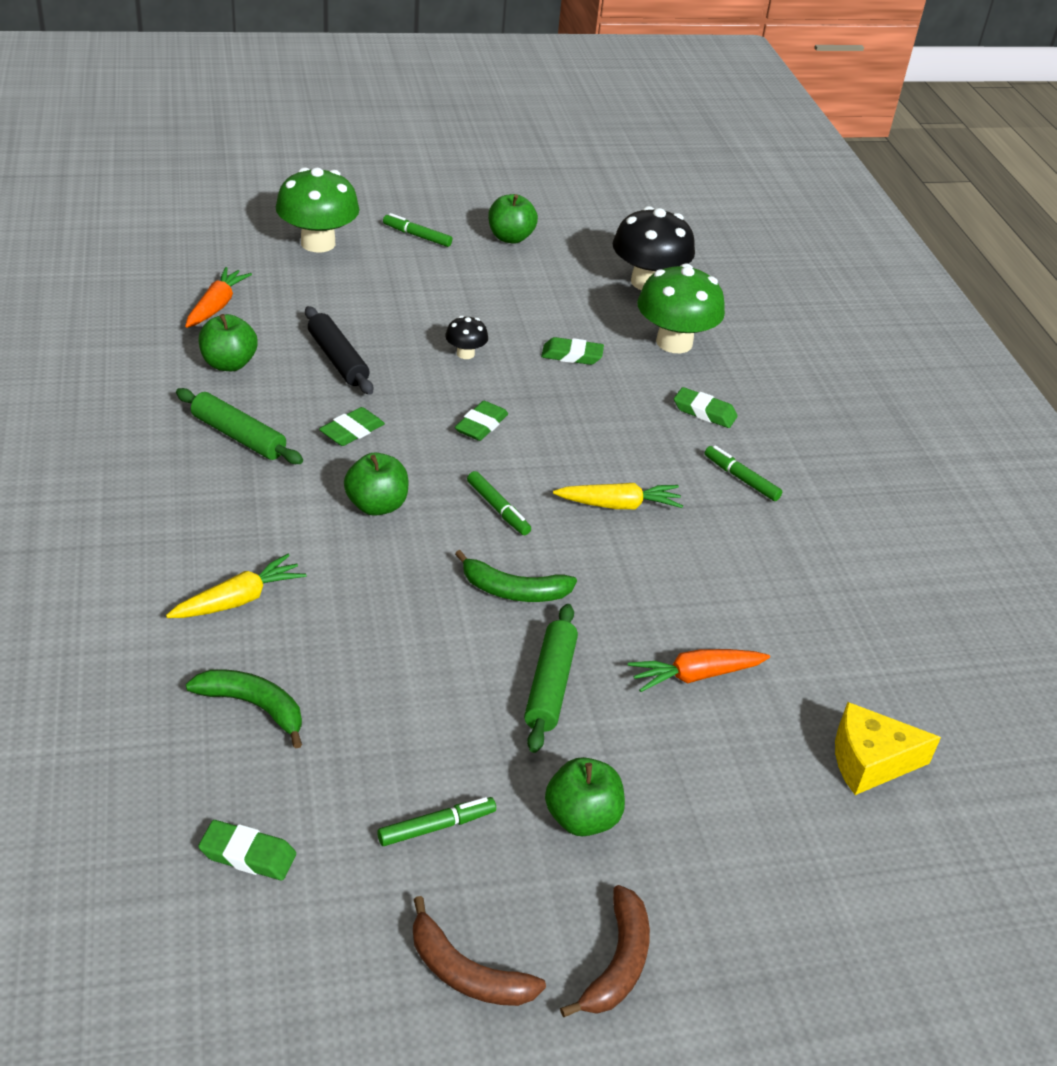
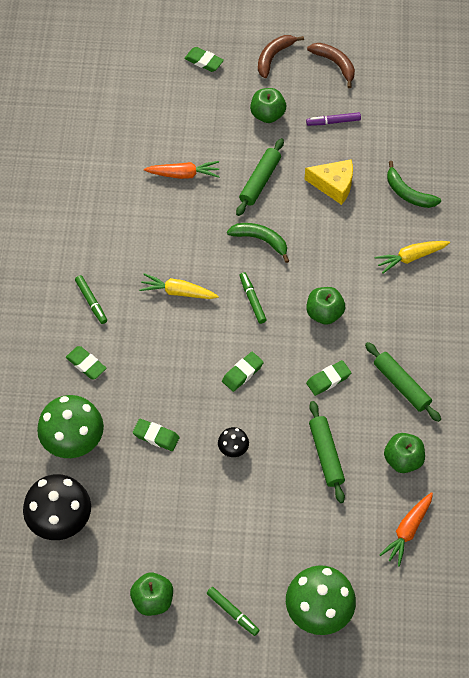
camera: 160 degrees left, 20 degrees up
green eraser [198,820,296,880] -> green eraser moved to [184,47,224,72]
black rolling pin [305,306,373,395] -> green rolling pin [309,401,345,503]
green marker [377,797,496,846] -> purple marker [306,112,361,126]
yellow cheese [835,702,941,795] -> yellow cheese moved to [304,159,353,205]

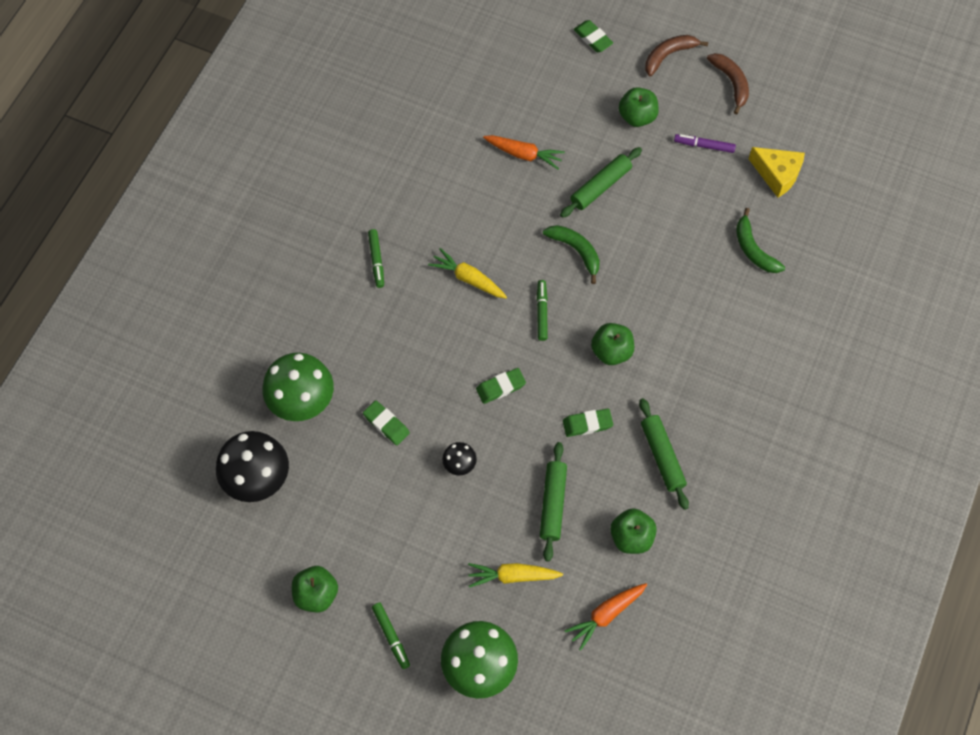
camera: 20 degrees right, 5 degrees up
green eraser [66,346,107,379] -> none
yellow cheese [304,159,353,205] -> yellow cheese moved to [749,147,805,198]
yellow carrot [375,241,450,274] -> yellow carrot moved to [468,563,563,588]

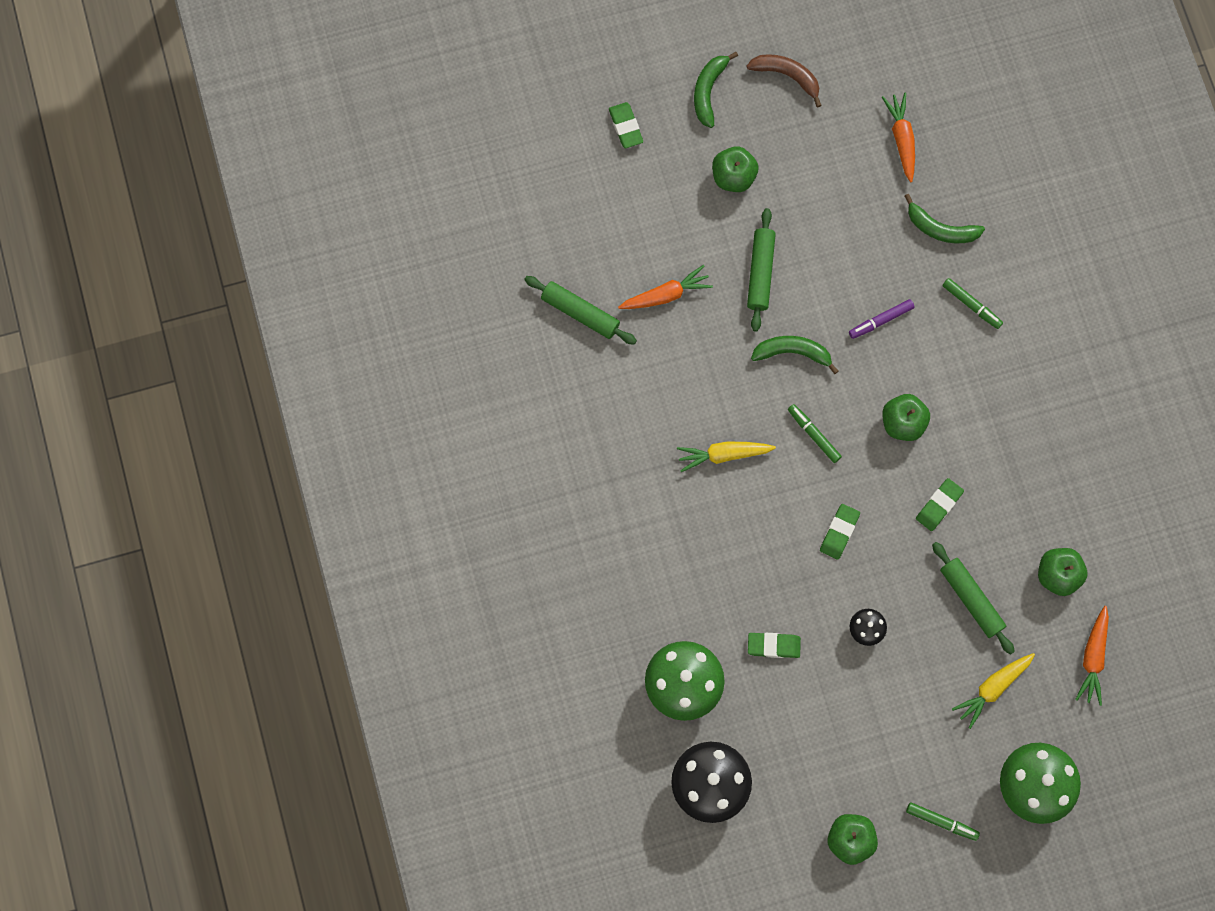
camera: 40 degrees left, 10 degrees up
green marker [368,229,384,288] -> green marker moved to [942,278,1003,329]
green eraser [574,20,613,52] -> green eraser turned 60 degrees clockwise [609,102,643,148]
green rolling pin [639,398,689,510] -> green rolling pin moved to [524,276,637,345]
brown banana [645,35,708,76] -> green banana [694,52,738,128]
purple marker [674,134,736,153] -> purple marker moved to [849,299,914,339]
yellow cheese [749,147,805,198] -> orange carrot [882,93,915,183]

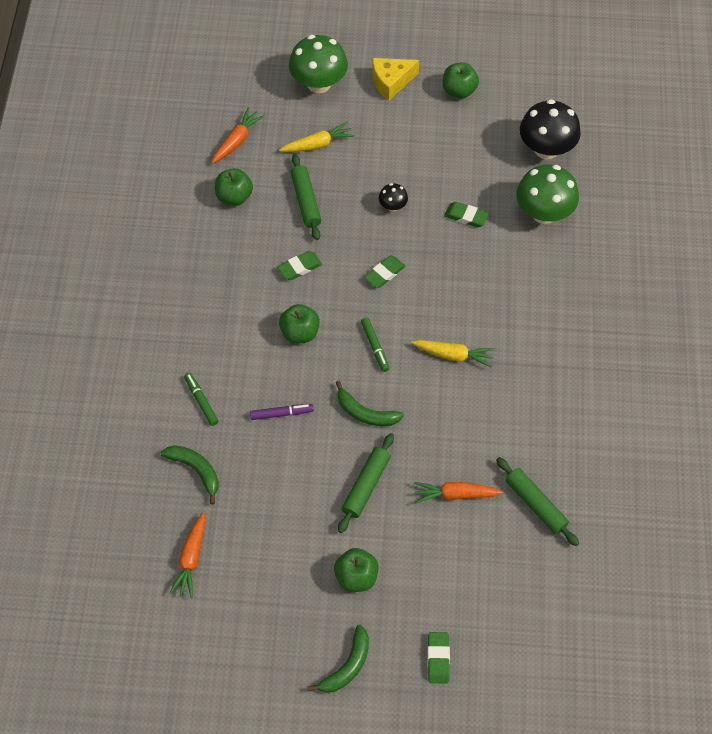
camera: 160 degrees left, 15 degrees down
brown banana [746,54,822,108] -> none
green marker [906,802,980,841] -> yellow cheese [372,58,419,101]

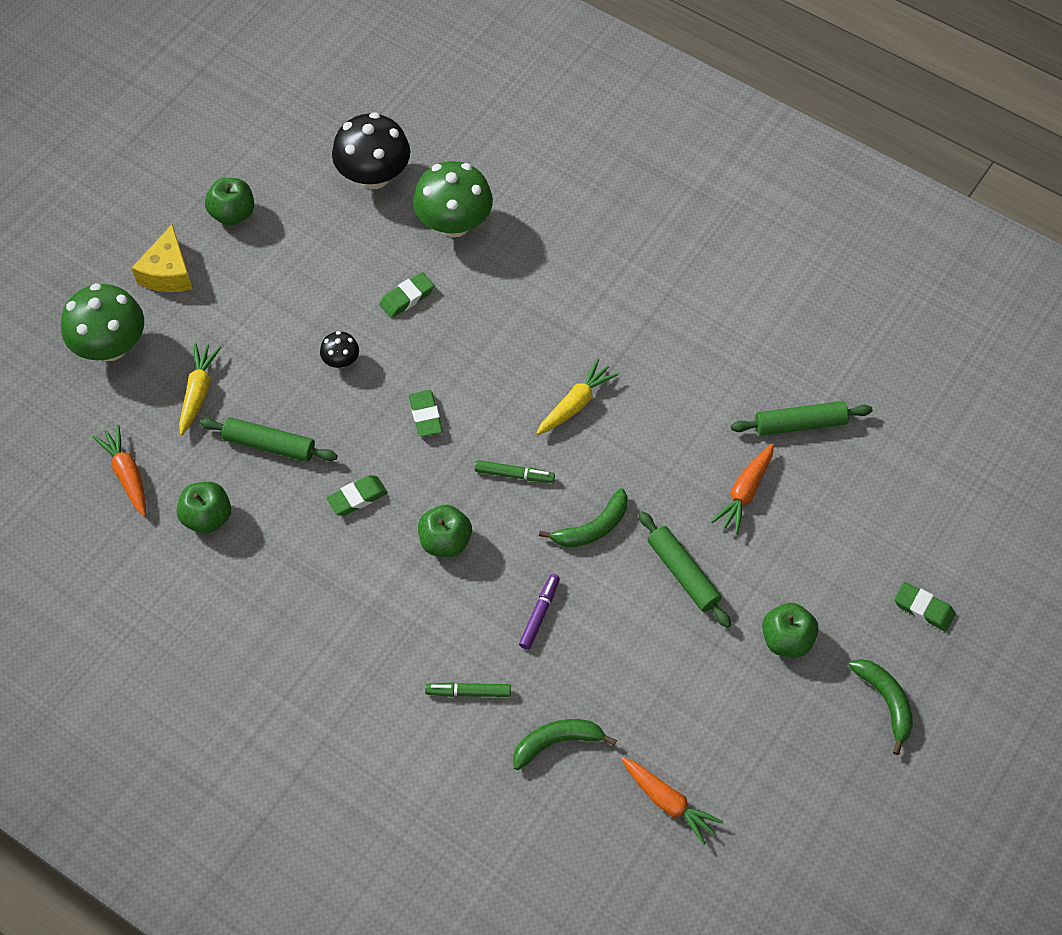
camera: 60 degrees left, 0 degrees up
green eraser [277,251,322,280] -> green eraser turned 60 degrees clockwise [326,475,388,516]

